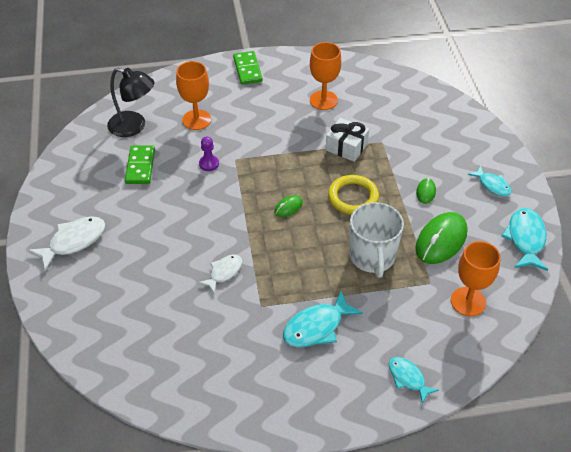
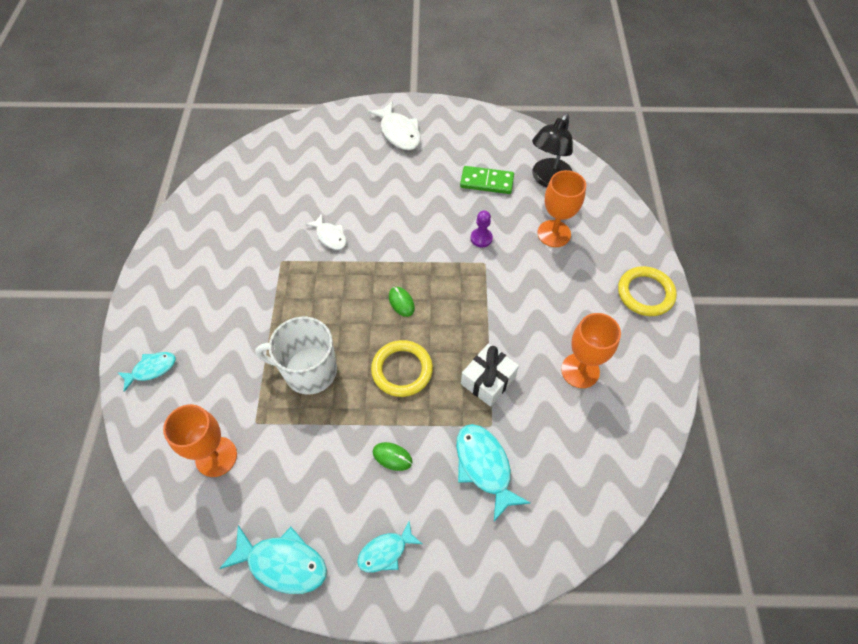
camera: 100 degrees right, 10 degrees up
green domino [233,51,263,85] -> yellow ring [618,266,677,316]
turquoise fish [283,291,363,347] -> turquoise fish moved to [456,424,530,521]
green mouse [415,212,467,264] -> none

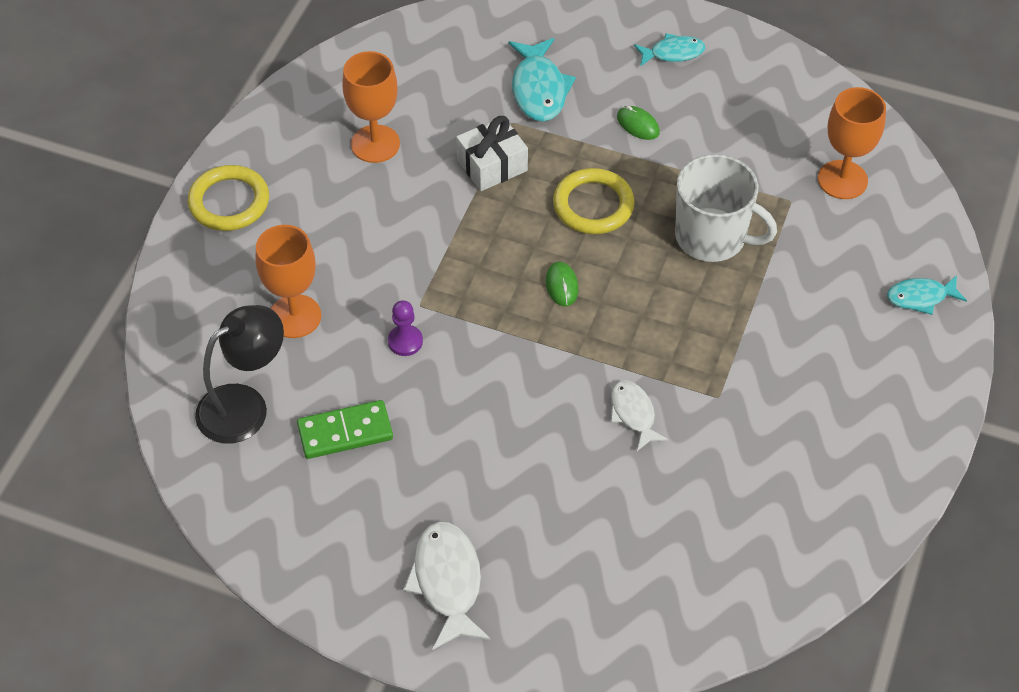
camera: 160 degrees left, 5 degrees down
turquoise fish [219,525,327,594] -> none
green domino [460,166,514,194] -> green domino turned 45 degrees counterclockwise [297,400,393,459]

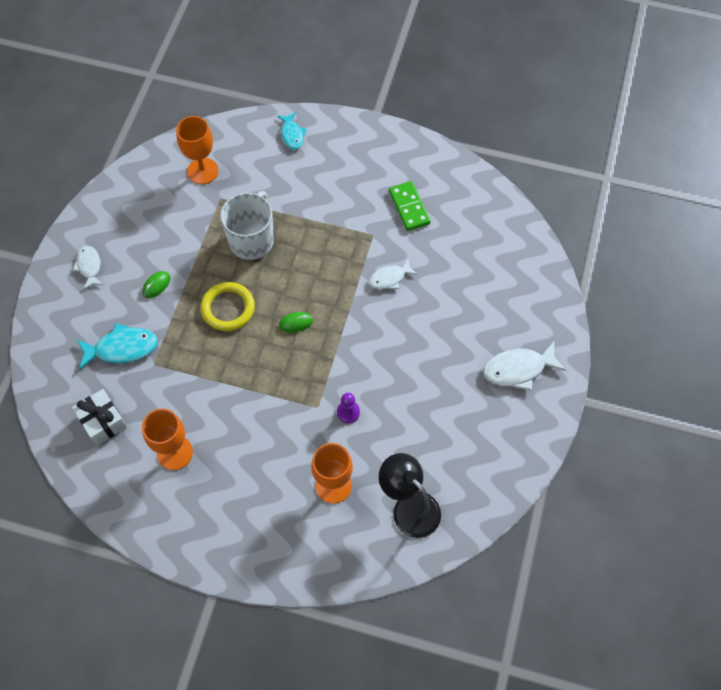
camera: 95 degrees left, 10 degrees up
yellow ring [188,165,269,231] -> none
green domino [297,400,393,459] -> green domino moved to [389,181,431,231]
white gift [456,116,528,191] -> white gift moved to [72,389,127,446]
turquoise fish [634,33,705,67] -> white fish [73,246,103,290]

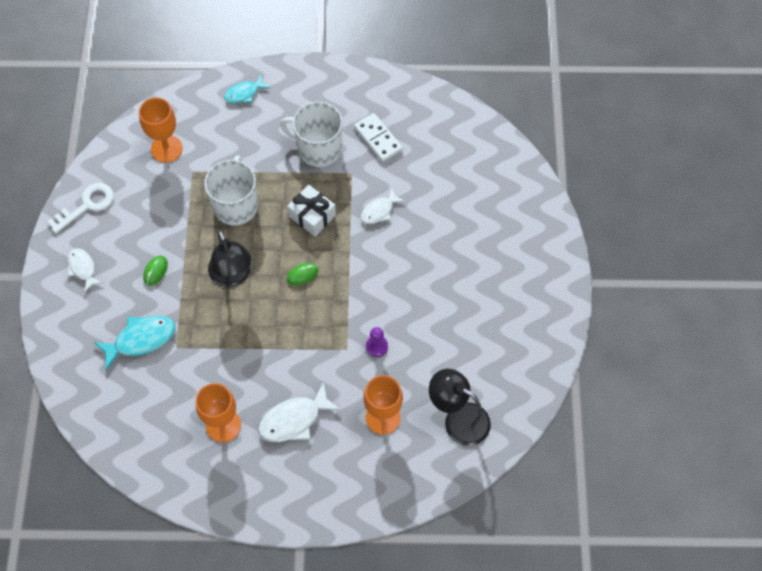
camera: 15 degrees left, 0 degrees up
white gift [72,389,127,446] -> white gift moved to [287,185,336,236]
yellow ring [201,282,255,331] -> black lamp [208,230,251,287]
turquoise fish [277,112,307,149] -> turquoise fish turned 90 degrees clockwise [224,75,270,103]
green domino [389,181,431,231] -> white domino [354,113,403,162]
white fish [484,342,566,391] -> white fish moved to [259,382,341,442]
none -> white key [47,183,114,234]
none -> white mug [280,102,343,167]

